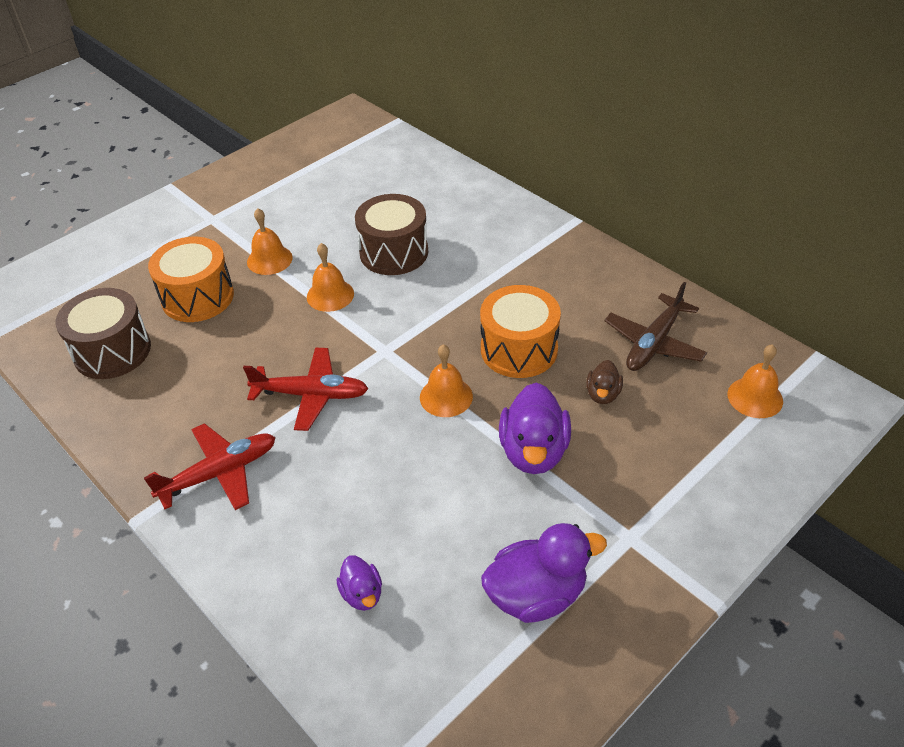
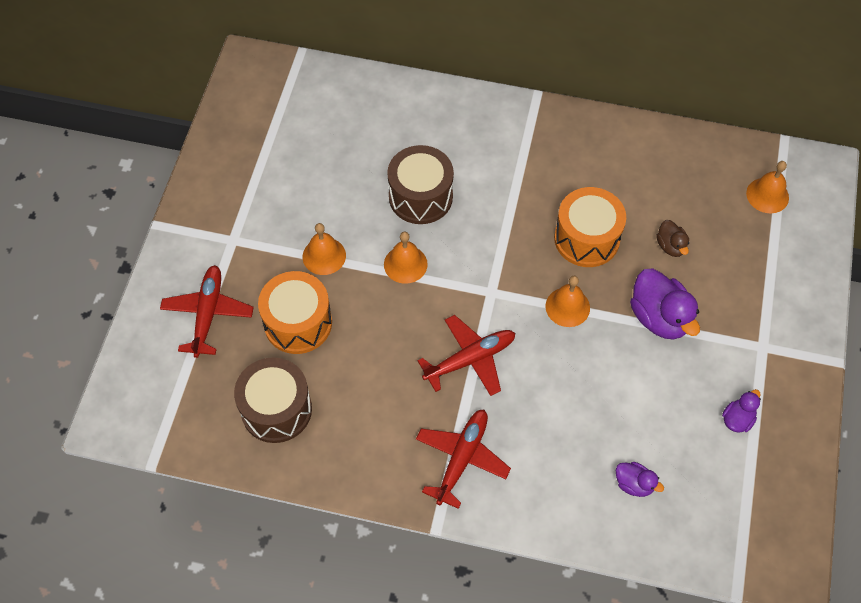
camera: 35 degrees left, 15 degrees up
purple duck [481,523,607,623] -> purple duck [722,389,761,433], size x0.53
brown plane [604,282,707,371] -> none
none -> red plane [160,265,254,358]

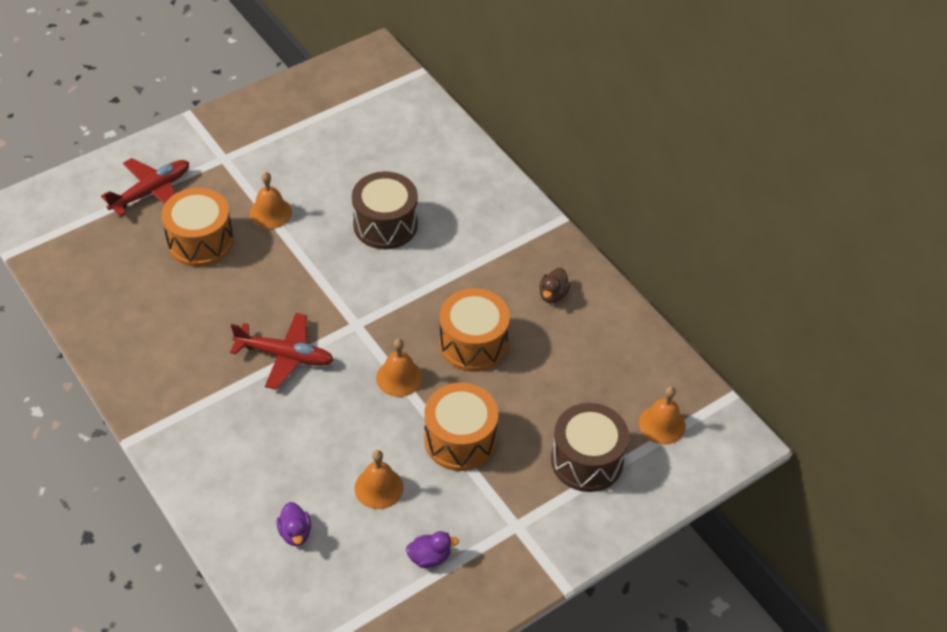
camera: 40 degrees right, 10 degrees down
brown drum [234,357,312,443] -> brown drum moved to [551,403,629,492]
orange bell [384,232,428,284] -> orange bell moved to [355,450,403,509]
red plane [416,410,511,509] -> none
purple duck [630,268,700,340] -> orange drum [424,383,498,471]
brown duck [656,220,689,257] -> brown duck moved to [539,268,570,303]

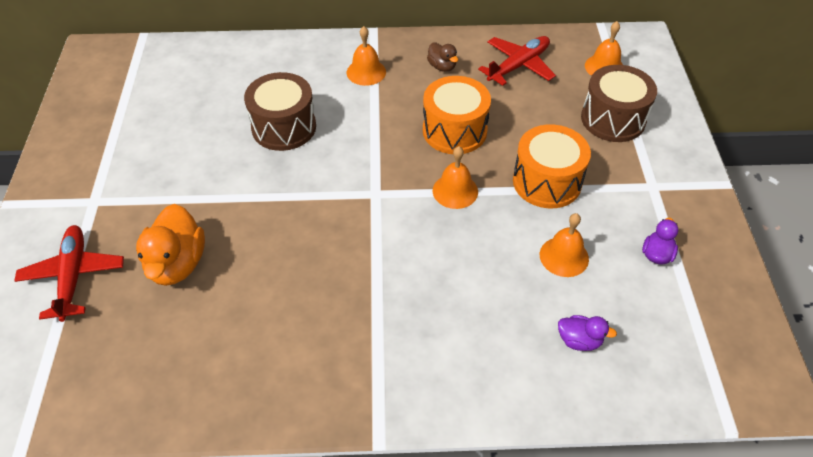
camera: 55 degrees left, 0 degrees up
orange drum [161,188,234,267] -> orange duck [136,204,205,286]
red plane [230,313,334,390] -> red plane moved to [478,36,556,86]
orange bell [249,172,292,229] -> orange bell moved to [347,26,386,86]

